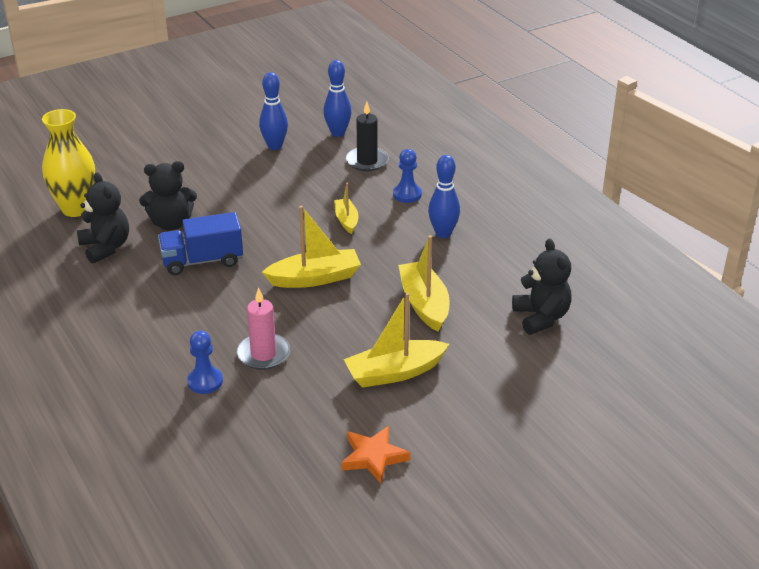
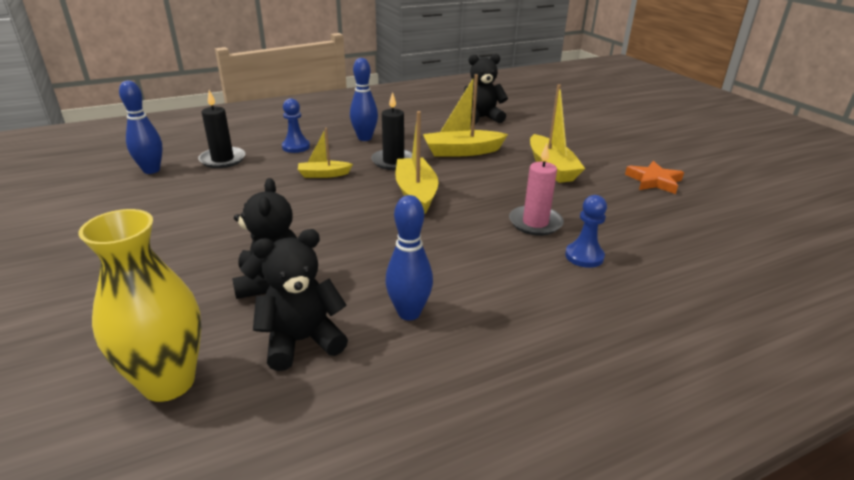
camera: 85 degrees left, 5 degrees down
blue truck [158,212,243,275] -> none
blue bowling pin [259,72,288,150] -> blue bowling pin moved to [385,195,433,321]
none -> black candle [371,92,412,170]

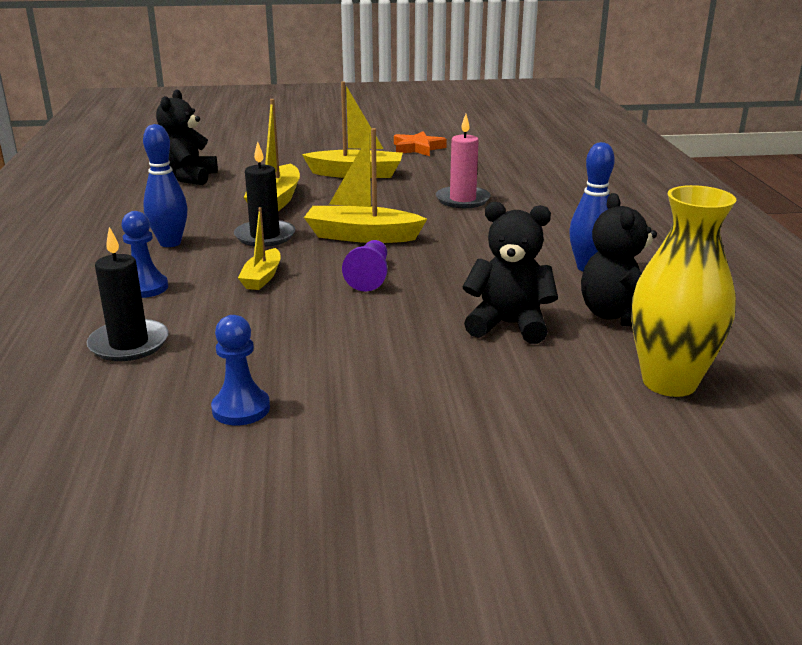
camera: 70 degrees left, 5 degrees down
blue bowling pin [119,81,163,174] -> none
blue pawn [565,195,607,268] -> blue pawn moved to [211,315,270,425]
none -> purple pawn [342,240,388,292]

